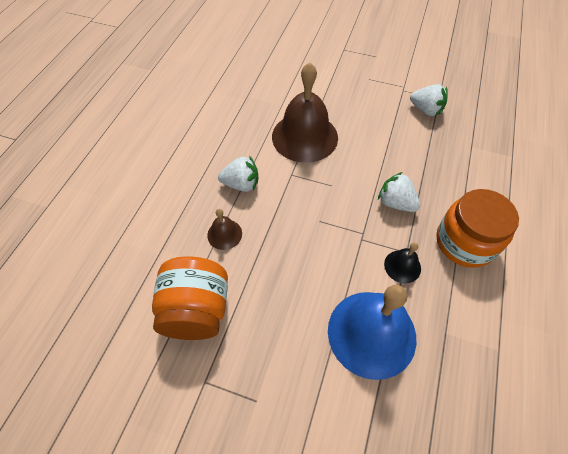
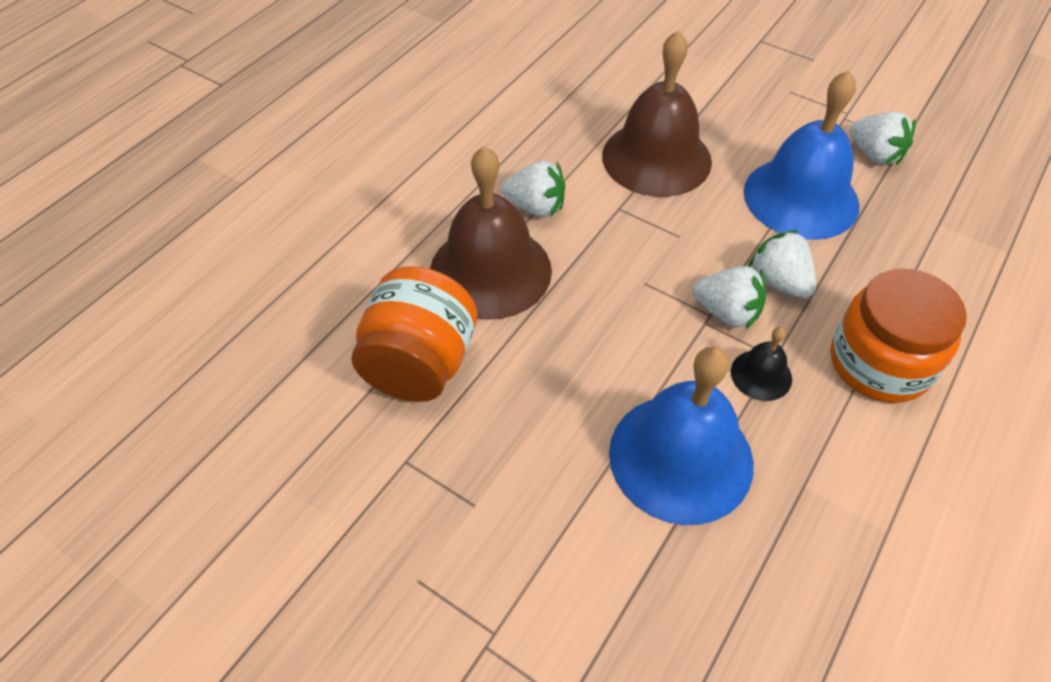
camera: 15 degrees right, 5 degrees down
brown bell [207,209,242,250] -> brown bell [430,146,552,320], size x2.21
none -> white strawberry [693,266,766,329]
none -> blue bell [744,70,860,240]

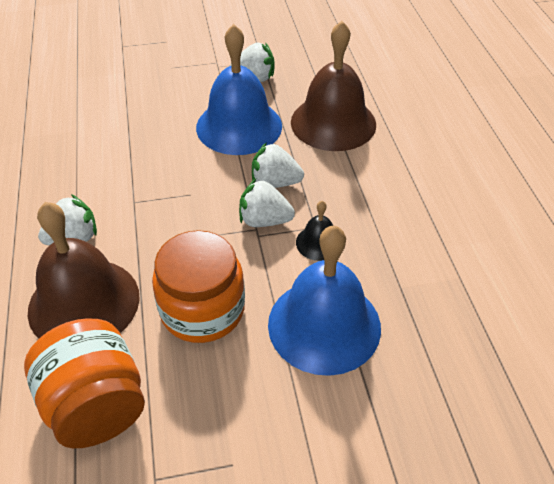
camera: 45 degrees left, 5 degrees down
brown bell [602,30,712,197] -> brown bell moved to [291,21,376,151]
white strawberry [693,266,766,329] -> white strawberry turned 150 degrees counterclockwise [239,179,295,227]
orange jar [831,268,967,403] -> orange jar moved to [152,230,245,343]

